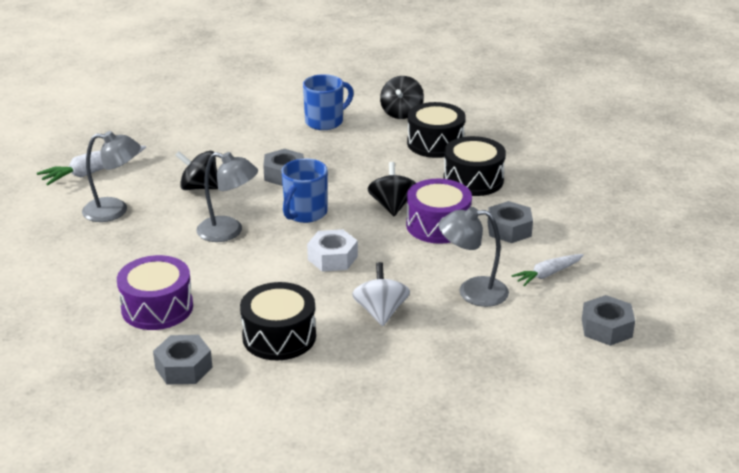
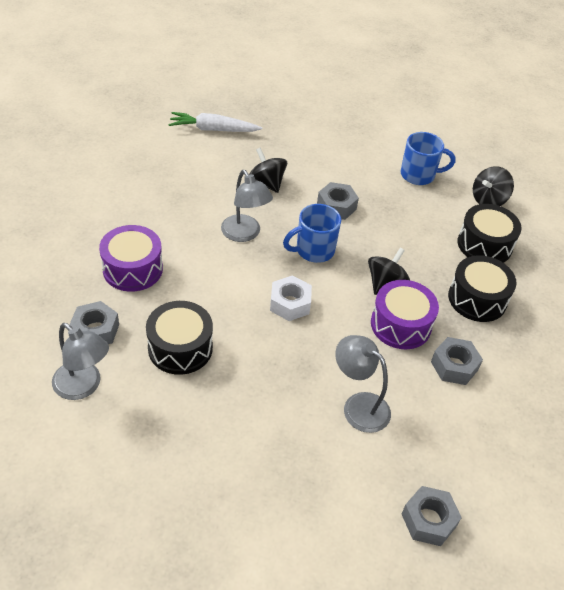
camera: 35 degrees right, 15 degrees up
grey lamp [82,131,141,222] -> grey lamp moved to [52,323,109,400]
white spinning top [352,262,410,326] -> none
white carrot [511,254,584,286] -> none

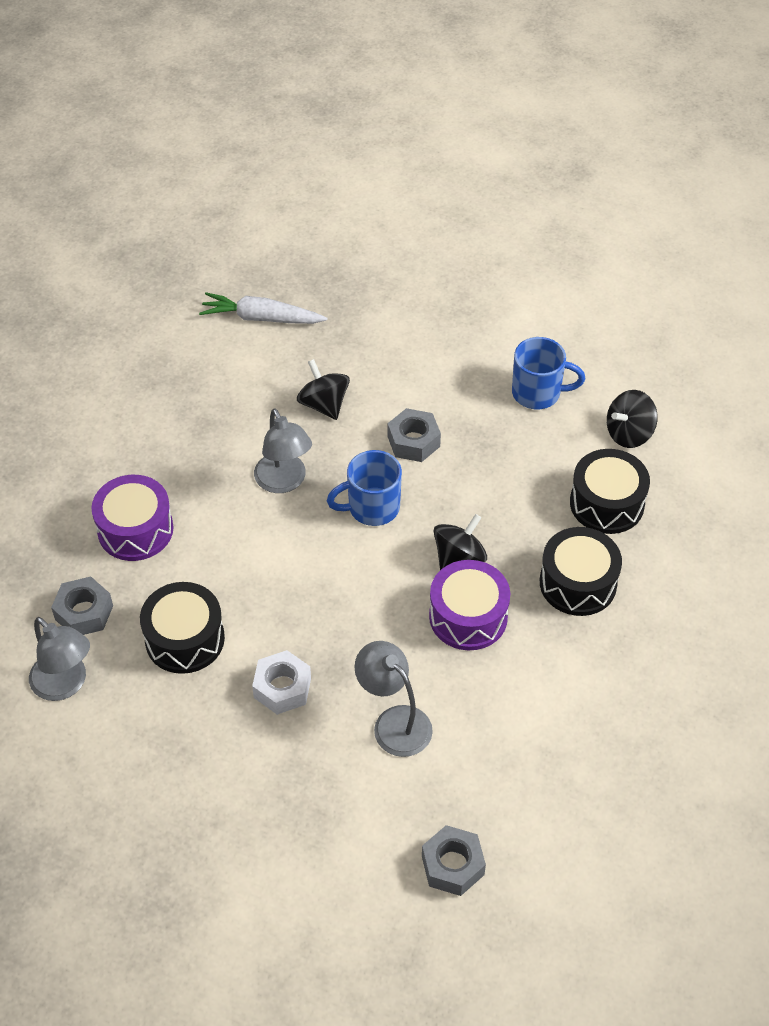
camera: 10 degrees right, 5 degrees up
white nut [270,275,312,321] -> white nut moved to [252,650,311,715]
grey nut [431,337,483,385] -> none

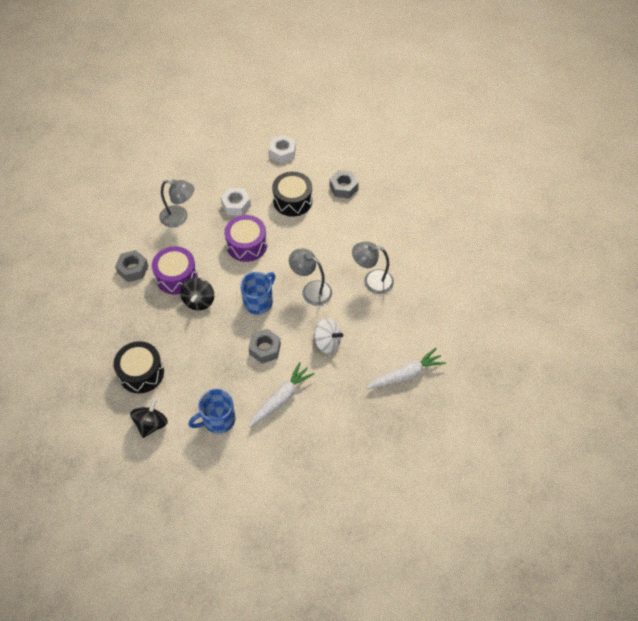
camera: 145 degrees right, 5 degrees up
grey lamp [29,617,90,701] -> grey lamp moved to [352,241,394,294]
purple drum [92,475,174,561] -> purple drum moved to [224,215,267,262]
black spinning top [297,359,350,420] -> white spinning top [313,318,343,354]
grey nut [422,825,486,896] -> grey nut moved to [115,250,148,282]
black drum [540,527,622,616] -> none
none -> white carrot [248,362,315,428]
none -> white nut [269,135,296,163]

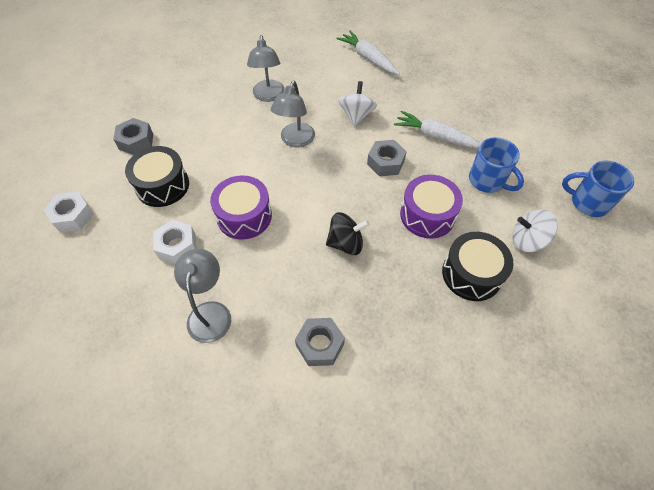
camera: 105 degrees left, 0 degrees up
black spinning top [130,398,168,438] -> white spinning top [512,210,558,252]
purple drum [152,246,198,295] -> purple drum moved to [400,175,463,239]
blue mug [240,272,275,315] -> blue mug moved to [562,161,634,217]

